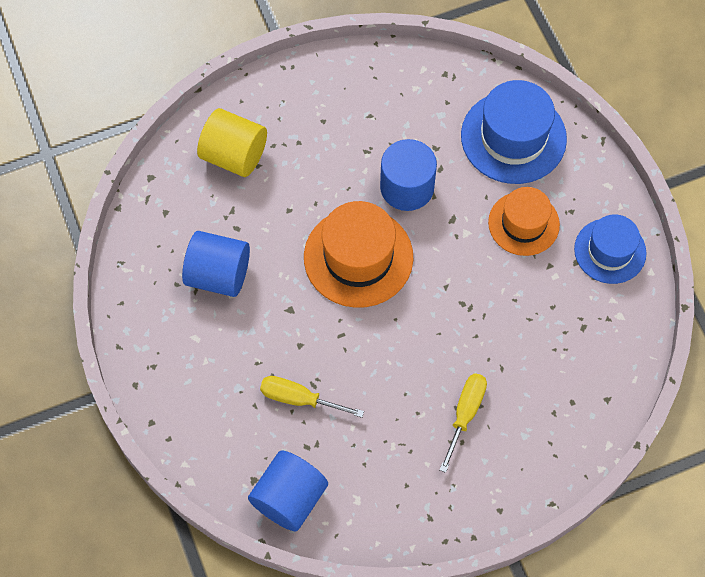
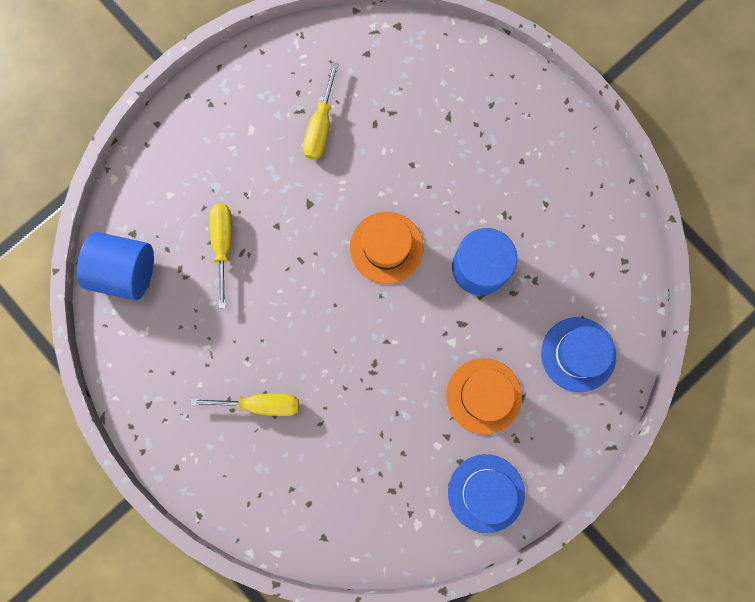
camera: 70 degrees right, 15 degrees up
blue cylinder [182,231,250,297] -> yellow screwdriver [303,62,339,160]
yellow cylinder [197,108,267,177] -> none
orange hat [304,201,413,308] -> orange hat [350,212,423,284], size x0.66
blue hat [461,80,567,184] -> blue hat [541,317,616,392], size x0.66

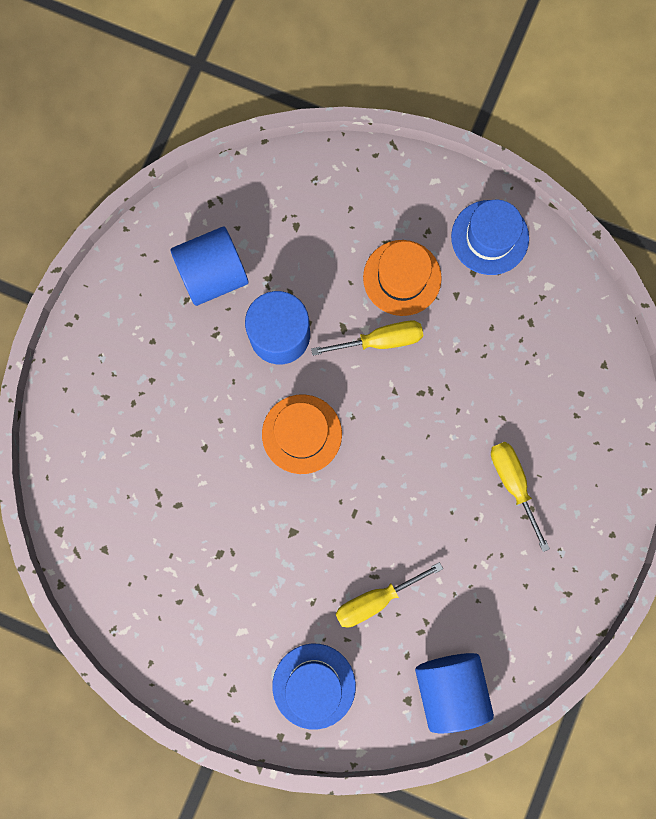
camera: 115 degrees left, 0 degrees up
yellow screwdriver [303,62,339,160] -> yellow screwdriver moved to [311,321,423,356]
blue hat [541,317,616,392] -> blue hat moved to [272,644,356,729]
none -> blue cylinder [171,227,249,306]

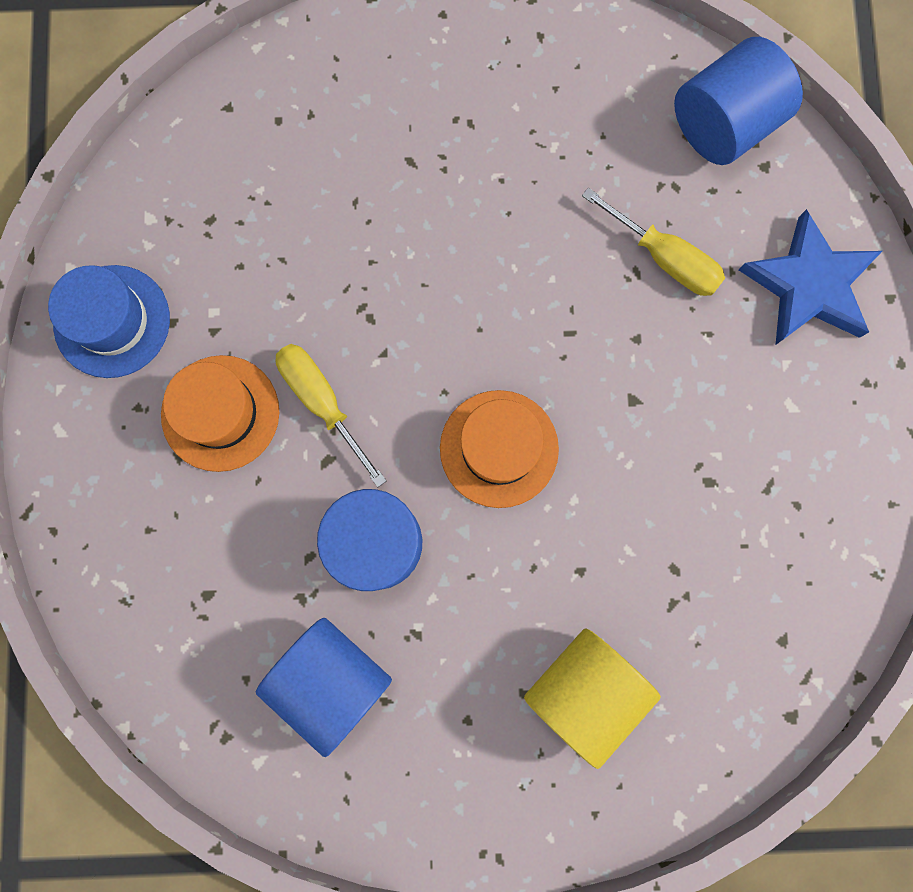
camera: 115 degrees left, 0 degrees up
blue hat [272,644,356,729] -> blue star [739,209,882,345]
yellow screwdriver [491,442,550,552] -> none
none -> yellow cylinder [524,628,661,769]

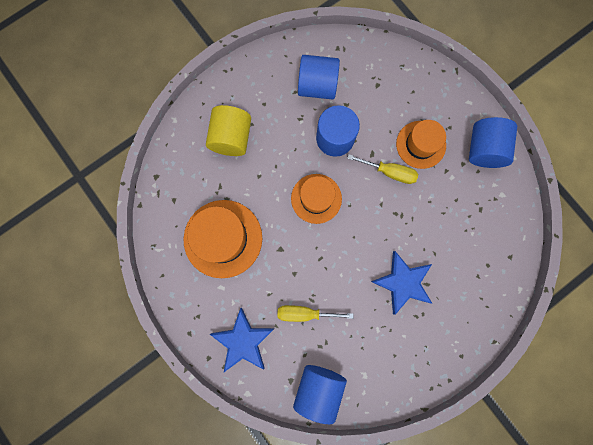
camera: 145 degrees right, 0 degrees up
blue hat [48,265,170,378] -> blue cylinder [469,117,517,168]
none -> orange hat [183,200,262,278]
none -> blue star [371,251,433,315]

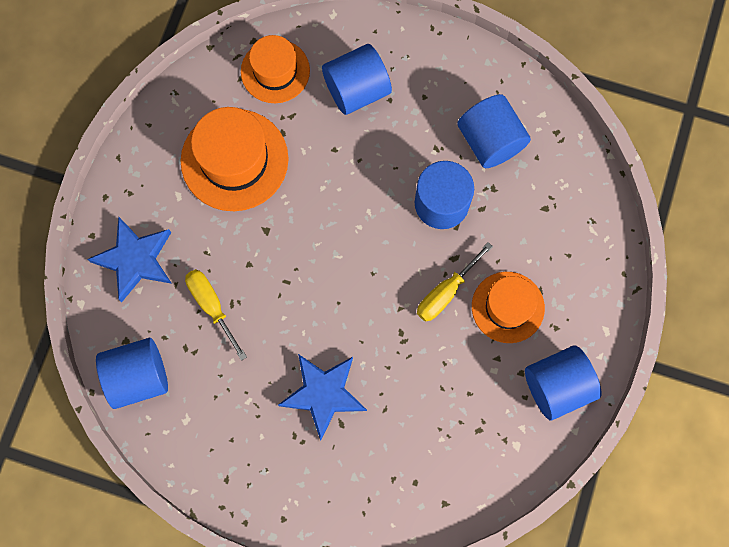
camera: 55 degrees right, 5 degrees down
yellow cylinder [206,105,251,156] -> blue cylinder [322,44,392,115]
orange hat [291,174,342,224] -> orange hat moved to [241,35,310,103]
yellow screwdriver [347,154,418,184] -> yellow screwdriver turned 60 degrees clockwise [417,242,493,322]

